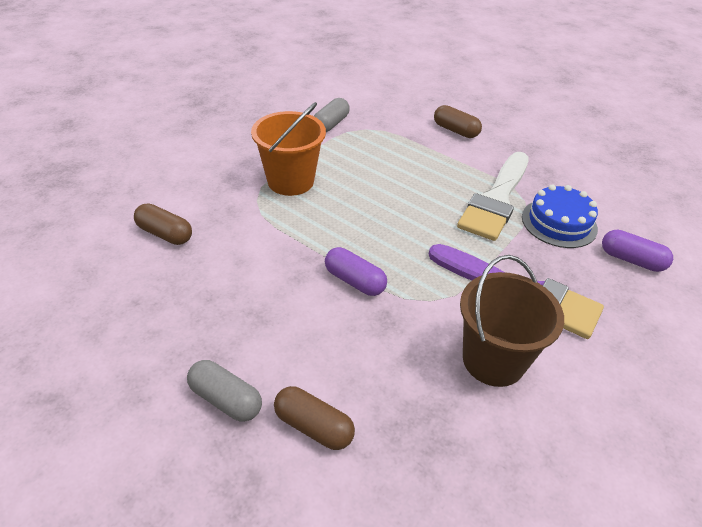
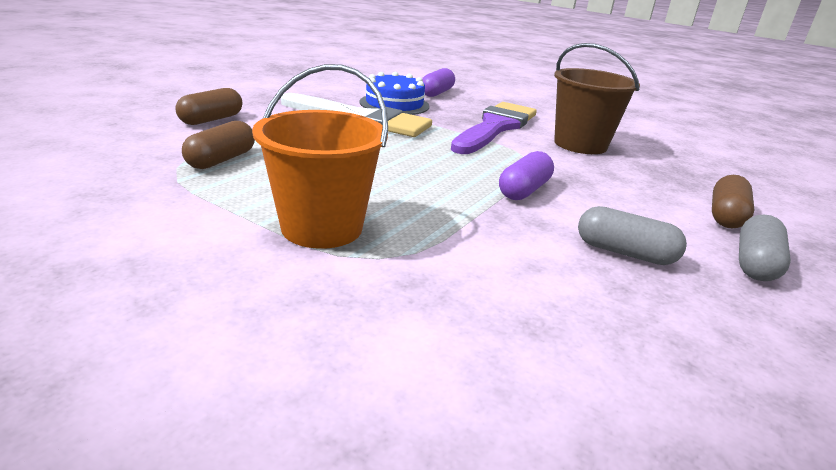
camera: 95 degrees left, 15 degrees down
brown capsule [134,203,192,245] -> brown capsule moved to [182,121,255,169]
grey capsule [314,98,350,132] -> grey capsule moved to [578,206,687,265]

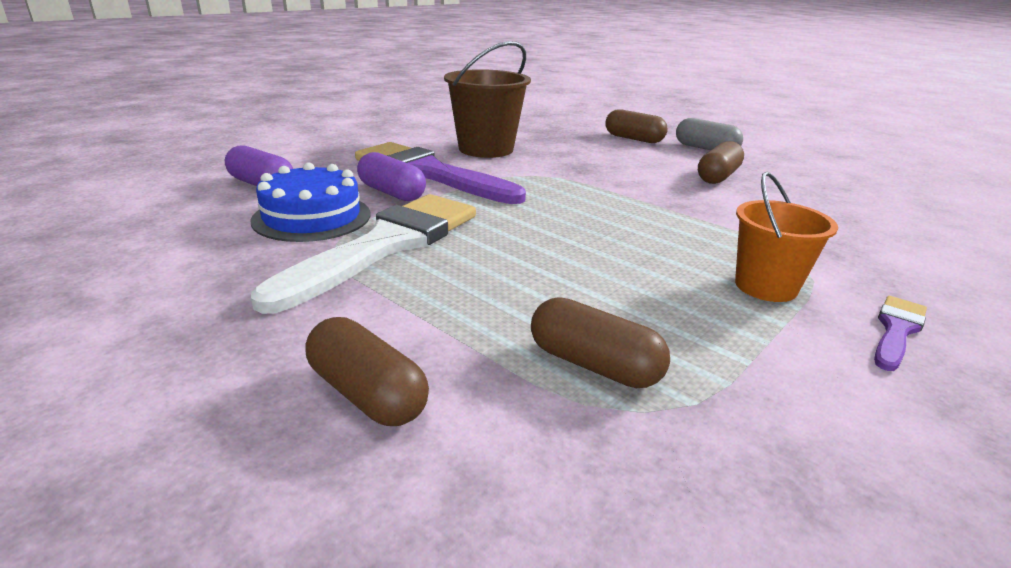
camera: 80 degrees left, 0 degrees up
orange bucket [252,64,388,249] -> orange bucket [735,172,838,302], size x0.66
purple capsule [499,151,554,200] -> purple capsule moved to [357,152,426,201]
grey capsule [578,206,687,265] -> brown capsule [698,141,744,184]
none -> purple brush [874,296,927,371]

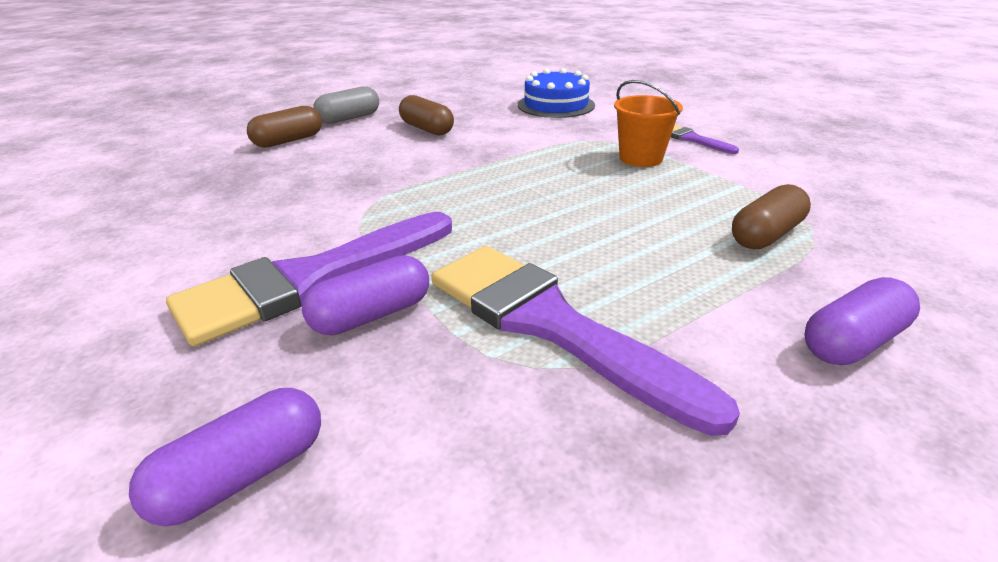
camera: 75 degrees left, 5 degrees up
blue cake [251,162,370,242] -> blue cake moved to [518,68,595,118]
white brush [251,194,476,314] -> purple brush [431,246,740,436]
brown capsule [305,317,429,426] -> purple capsule [804,277,920,365]
brown bucket [444,41,531,158] -> none

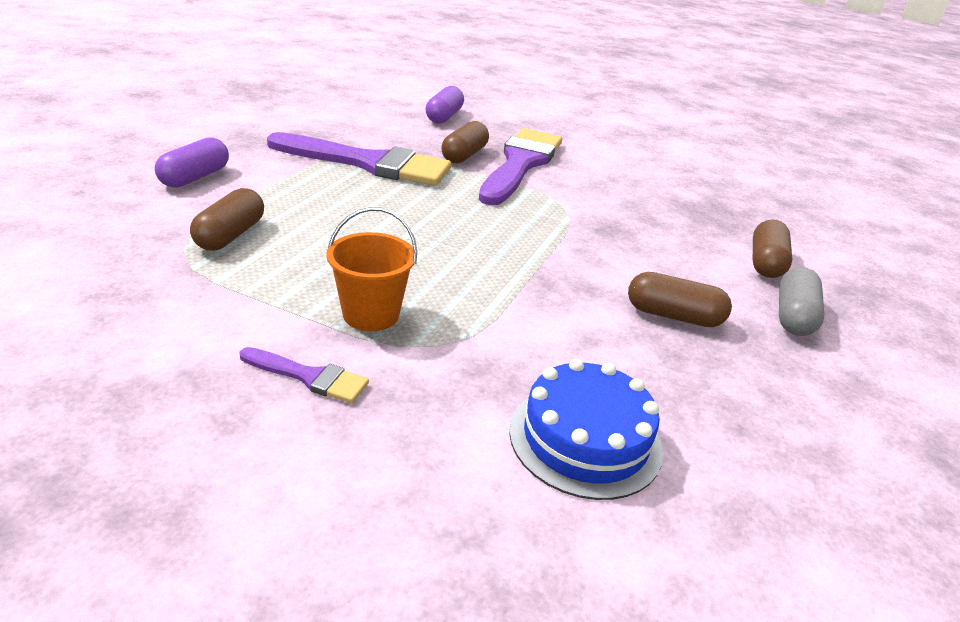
camera: 145 degrees right, 0 degrees up
purple capsule [302,255,429,335] -> brown capsule [442,121,489,163]

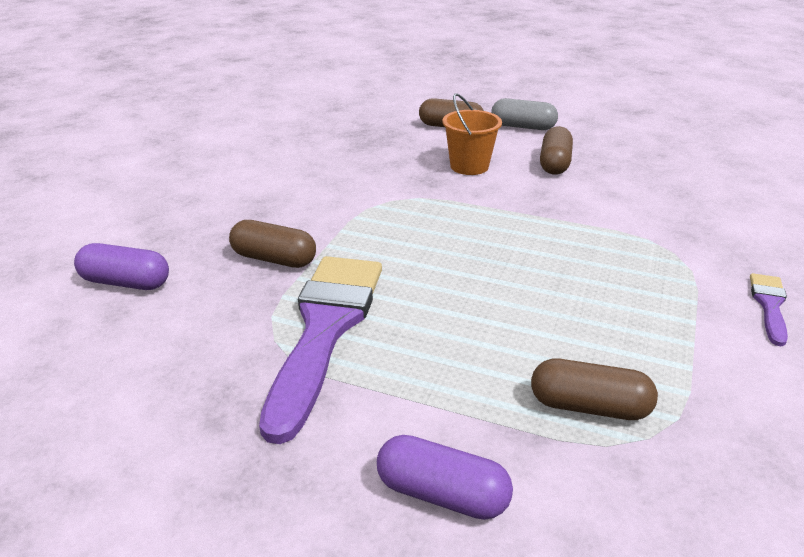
camera: 90 degrees left, 0 degrees up
orange bucket [326,207,417,331] -> orange bucket moved to [442,93,502,175]
purple brush [479,128,562,205] -> none
blue cake [509,359,663,500] -> none

